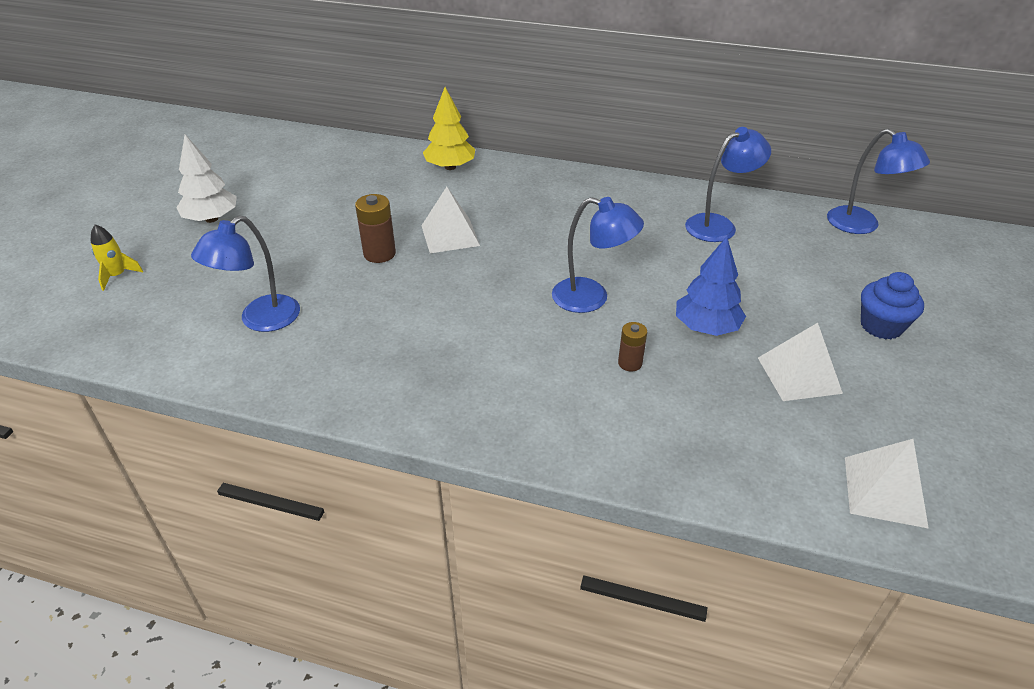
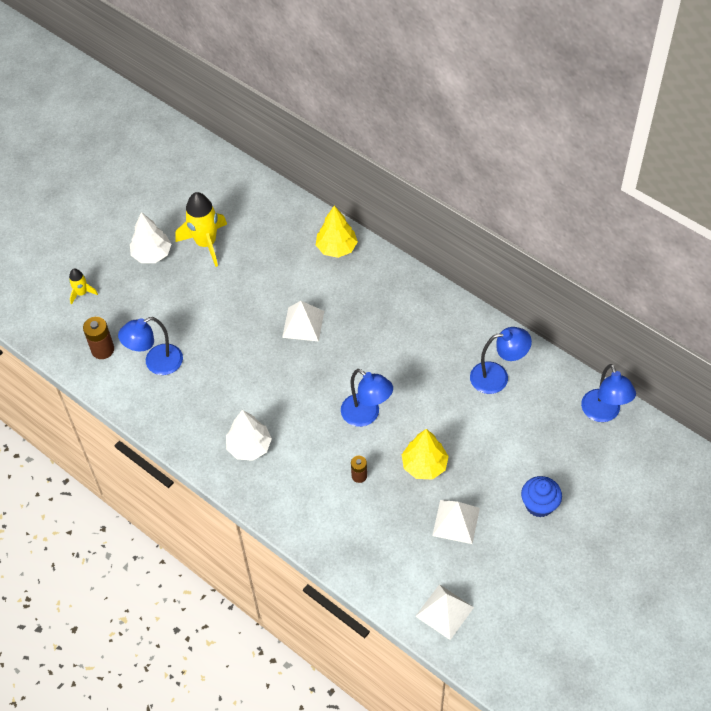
camera: 25 degrees right, 15 degrees up
brown battery [355,194,396,263] -> brown battery moved to [83,317,114,359]
blue tree [676,236,746,336] -> yellow tree [402,429,449,480]
none -> yellow rocket [175,192,227,267]
none -> white tree [226,410,272,461]

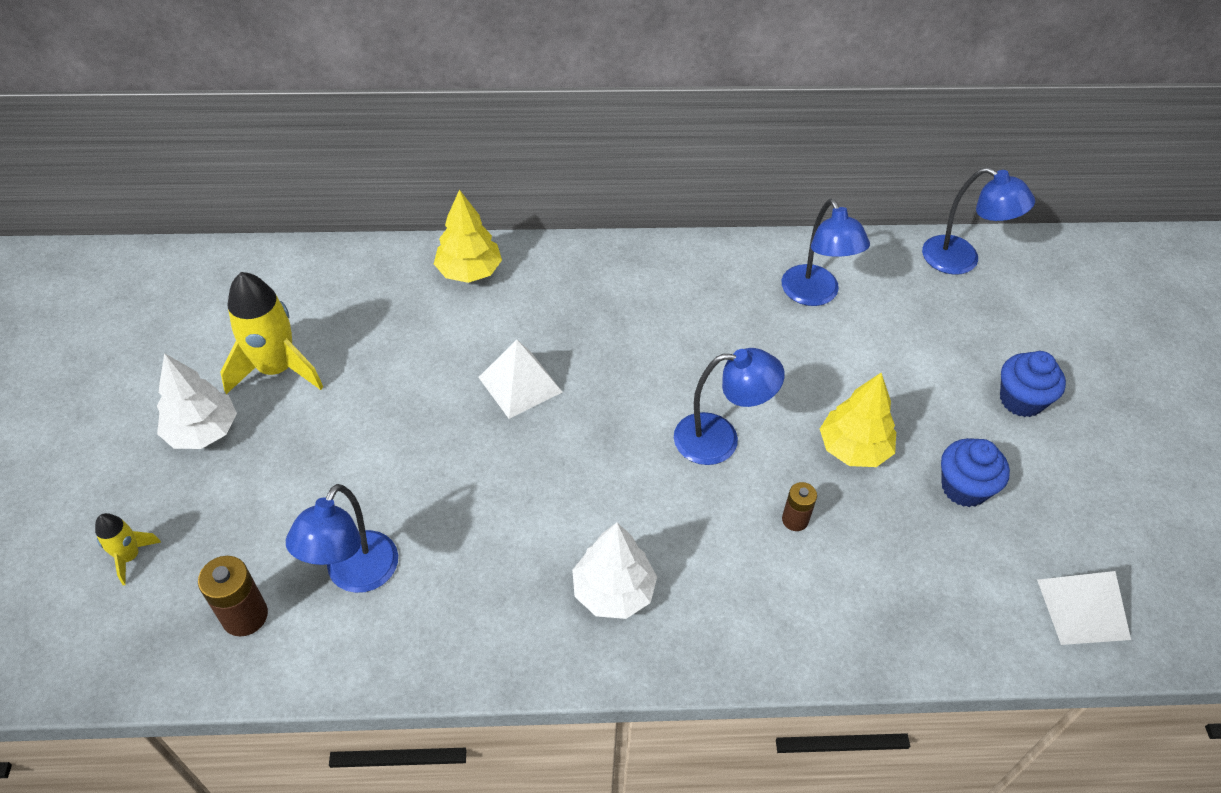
camera: 45 degrees left, 5 degrees down
white pyramid [432,500,480,544] -> blue cupcake [941,438,1010,507]
blue lamp [470,327,532,394] -> blue lamp turned 120 degrees clockwise [782,199,870,306]

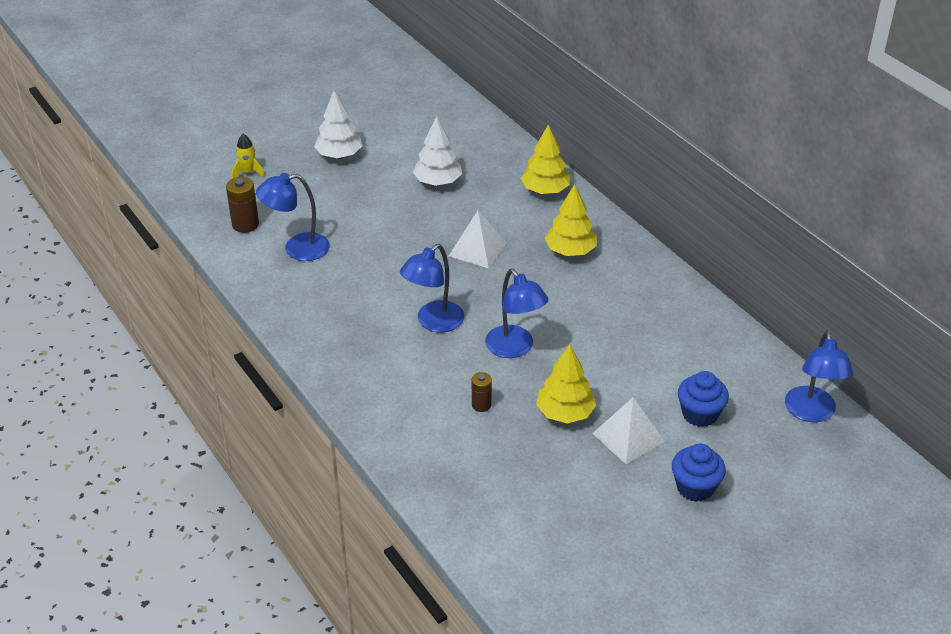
camera: 60 degrees right, 10 degrees down
yellow rocket [220,272,323,394] -> none
white tree [572,523,657,619] -> white tree moved to [413,116,462,186]
blue lamp [782,199,870,306] -> blue lamp moved to [400,244,464,333]
blue cupcake [941,438,1010,507] -> blue cupcake moved to [678,371,729,427]
white pyramid [1037,571,1131,645] -> white pyramid moved to [592,398,665,464]
none -> yellow tree [545,184,597,256]

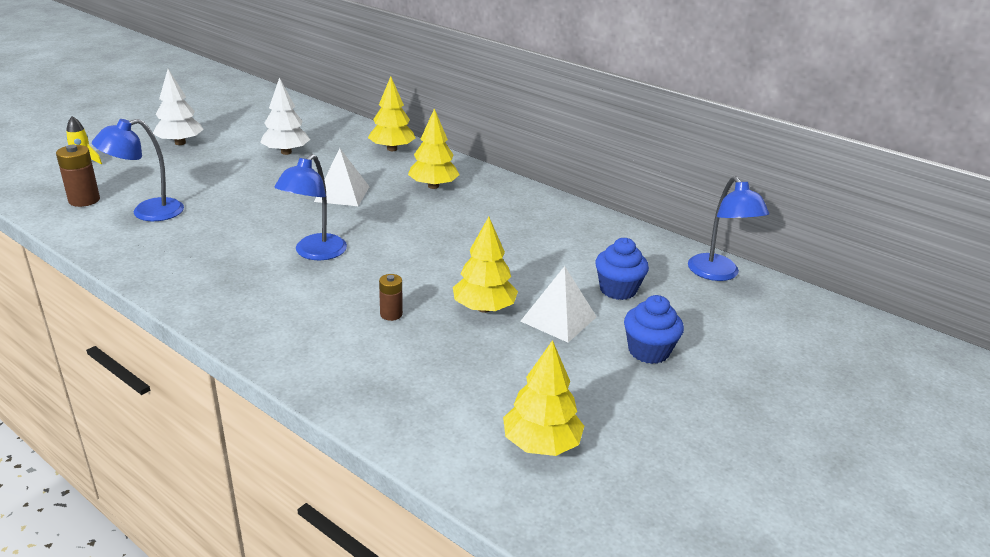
camera: 20 degrees left, 10 degrees down
blue lamp [485,269,548,358] -> none
none -> yellow tree [503,340,584,456]

